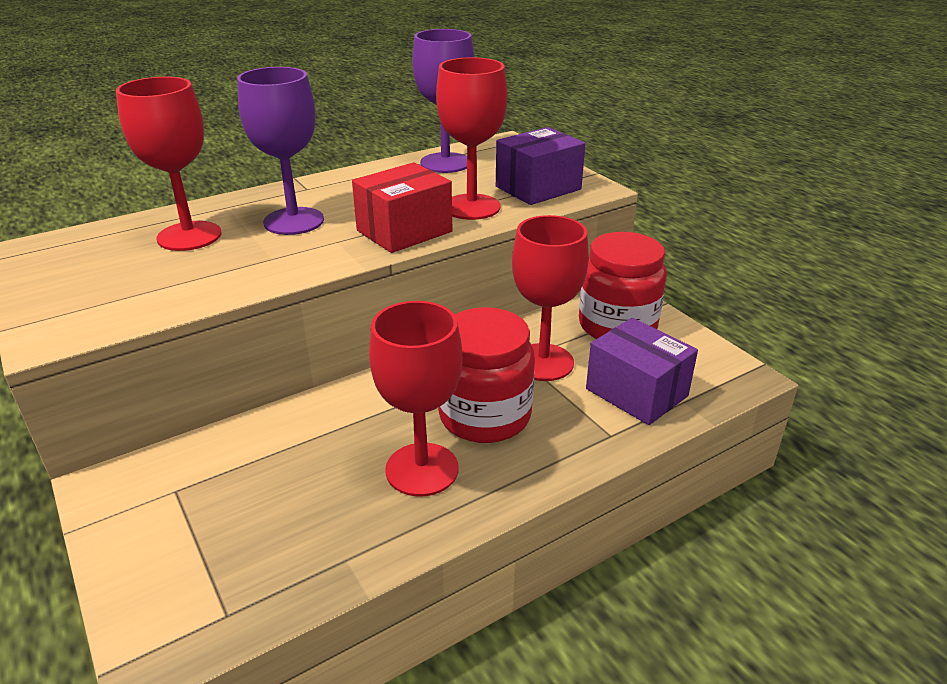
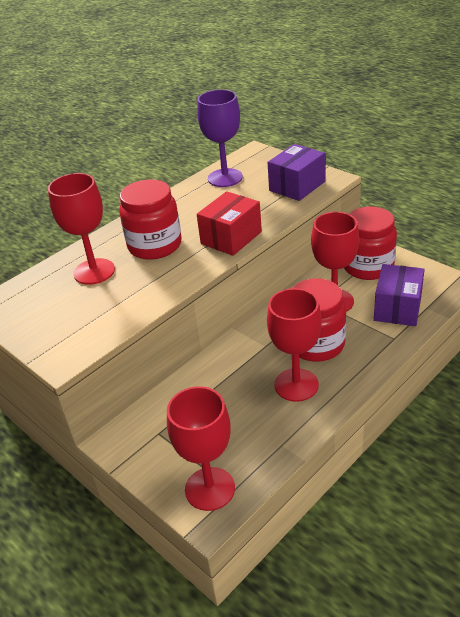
camera: 10 degrees left, 5 degrees up
purple goblet [237,67,324,235] -> red jar [119,179,182,260]
red goblet [436,57,507,220] -> red goblet moved to [167,386,235,511]
purple box [586,318,698,425] -> purple box turned 75 degrees clockwise [374,264,425,326]

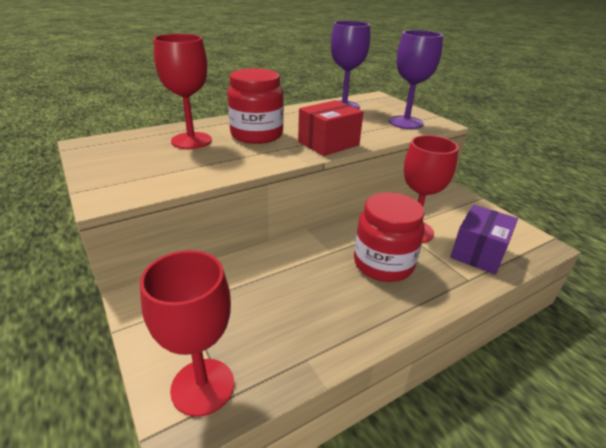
camera: 10 degrees right, 5 degrees down
purple box [267,144,325,201] -> purple goblet [389,30,443,129]
red goblet [267,288,322,402] -> none
red jar [344,207,397,280] -> none

